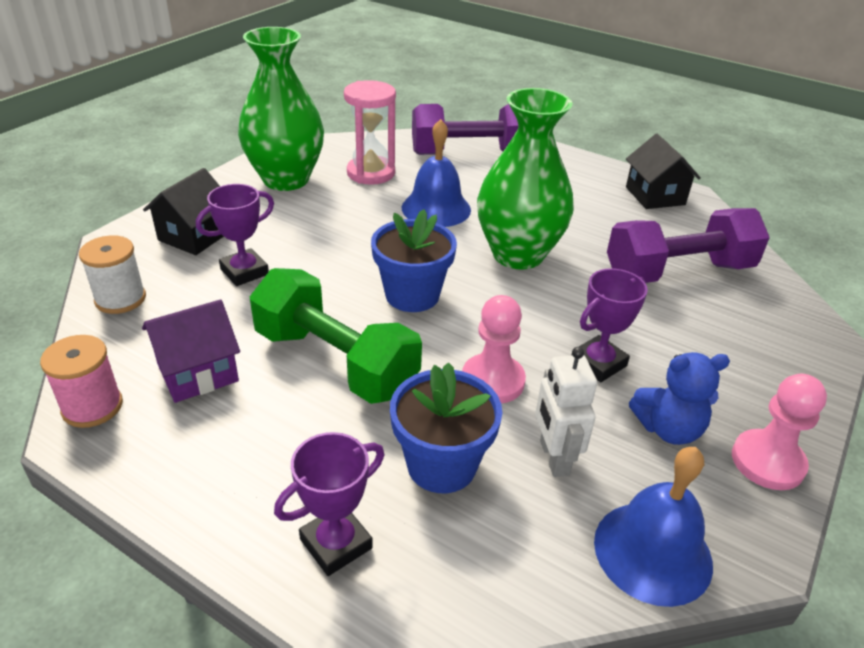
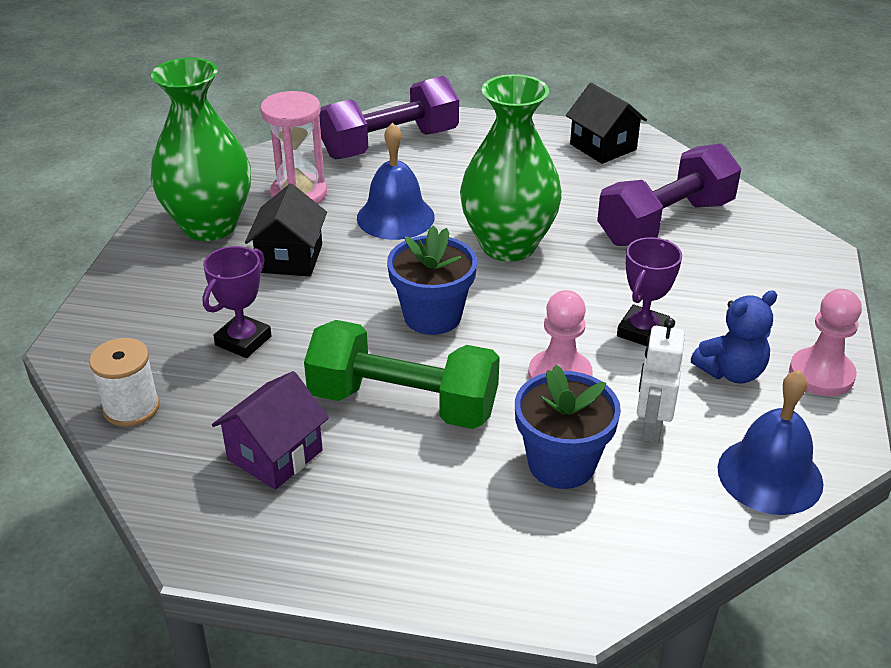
camera: 20 degrees left, 0 degrees up
pink spool [40,335,123,428] -> none
black house [143,168,224,255] -> black house moved to [245,184,327,276]
purple trophy [274,432,384,576] -> none
white robot [535,347,597,477] -> white robot turned 45 degrees clockwise [637,318,685,443]

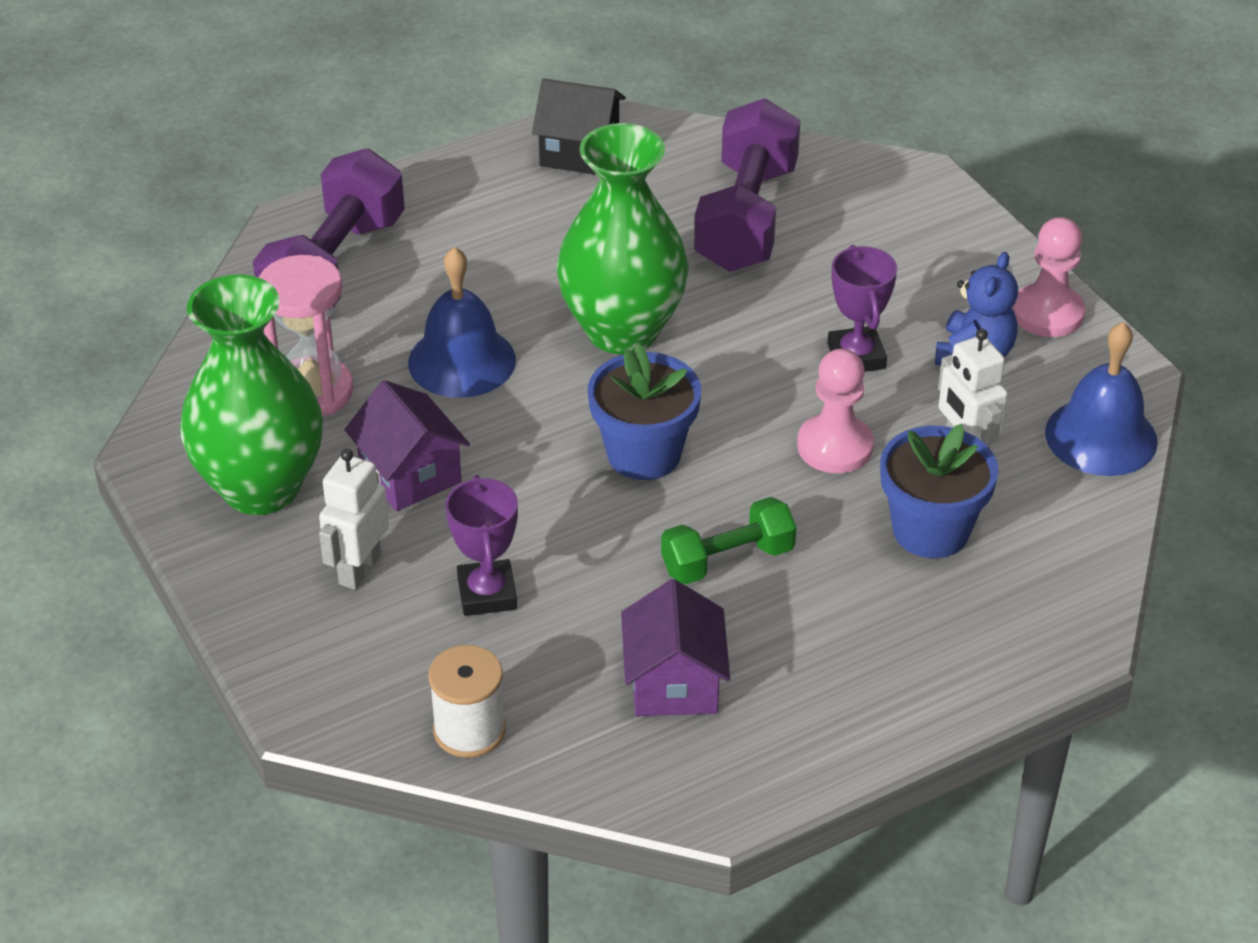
camera: 40 degrees left, 5 degrees up
black house [245,184,327,276] -> purple house [344,380,470,511]
green dumbbell [304,320,500,429] -> green dumbbell [661,497,796,584], size x0.58
none -> white robot [319,449,389,590]

